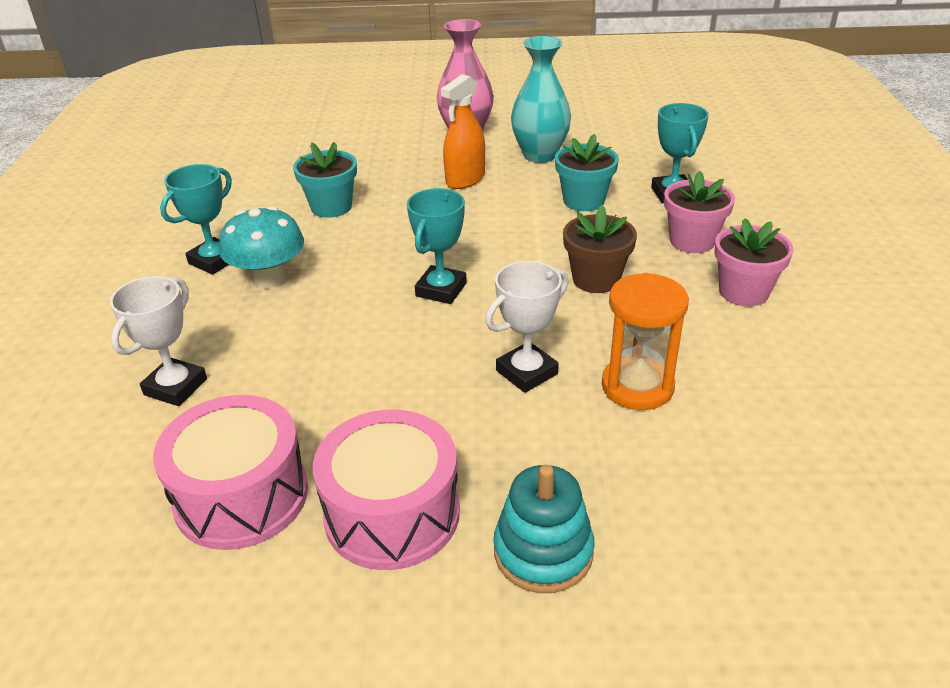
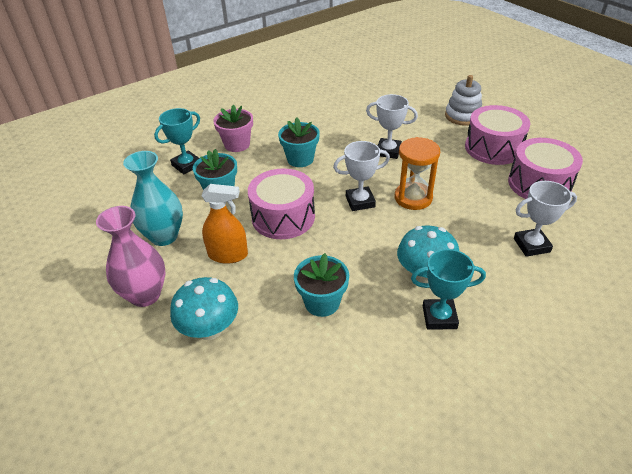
camera: 125 degrees left, 5 degrees up
turquoise trophy [407,188,467,304] -> white trophy [333,141,390,211]
turquoise stacking toy [494,465,595,593] -> white stacking toy [445,75,482,126]
brown flower pot [563,205,637,293] -> turquoise flower pot [278,118,320,167]
orange hourglass [602,273,689,410] -> orange hourglass moved to [395,137,440,210]
pink flower pot [714,218,794,307] -> none
none -> turquoise mushroom [170,277,238,340]
none -> pink drum [248,168,315,239]

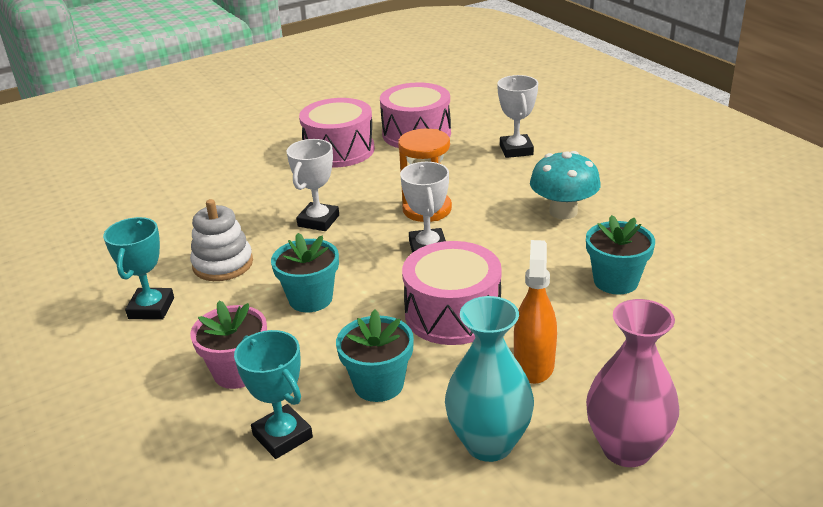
camera: 85 degrees left, 10 degrees down
turquoise mushroom [170,277,238,340] -> none
turquoise trophy [411,249,486,330] -> turquoise trophy moved to [103,217,174,320]
white stacking toy [445,75,482,126] -> white stacking toy moved to [190,199,253,281]

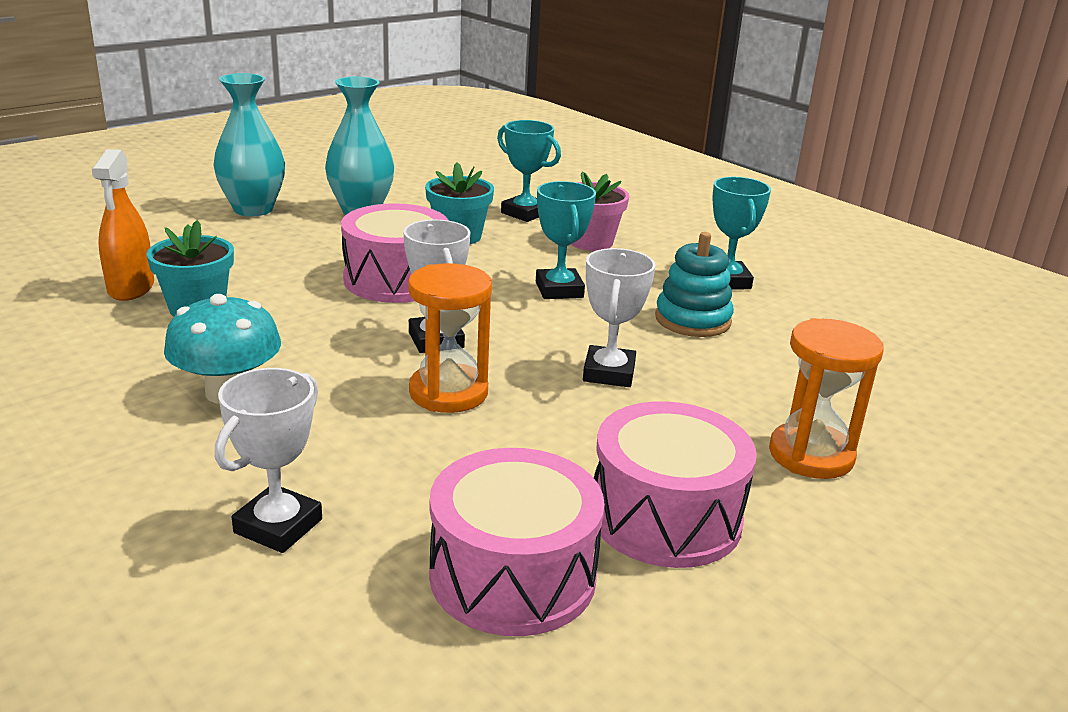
camera: 165 degrees right, 5 degrees down
white stacking toy [190,199,253,281] -> turquoise stacking toy [655,232,734,337]
turquoise flower pot [271,233,339,312] -> turquoise trophy [536,181,596,299]
white trophy [497,75,538,158] -> white trophy turned 45 degrees clockwise [215,368,322,553]
orange spray bottle [514,240,557,384] -> orange spray bottle moved to [92,149,154,301]
pink vase [586,299,679,467] -> turquoise vase [213,73,285,216]
none -> orange hourglass [769,318,883,479]

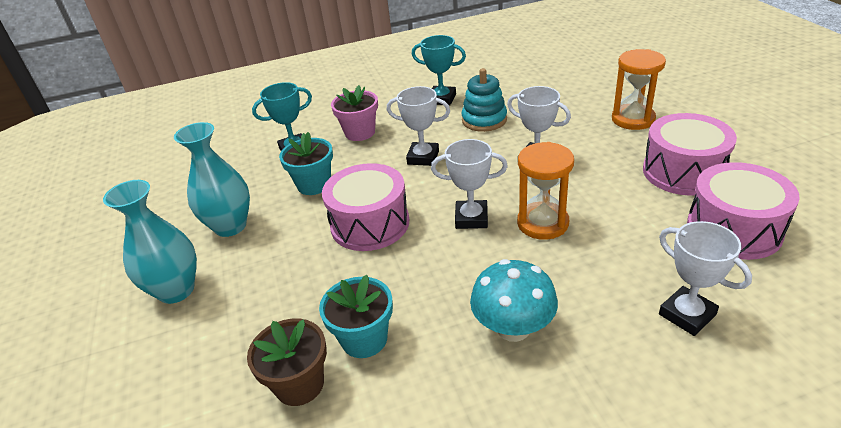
camera: 60 degrees left, 10 degrees up
orange spray bottle [92,149,154,301] -> brown flower pot [247,319,327,406]
turquoise trophy [536,181,596,299] -> white trophy [387,86,450,166]

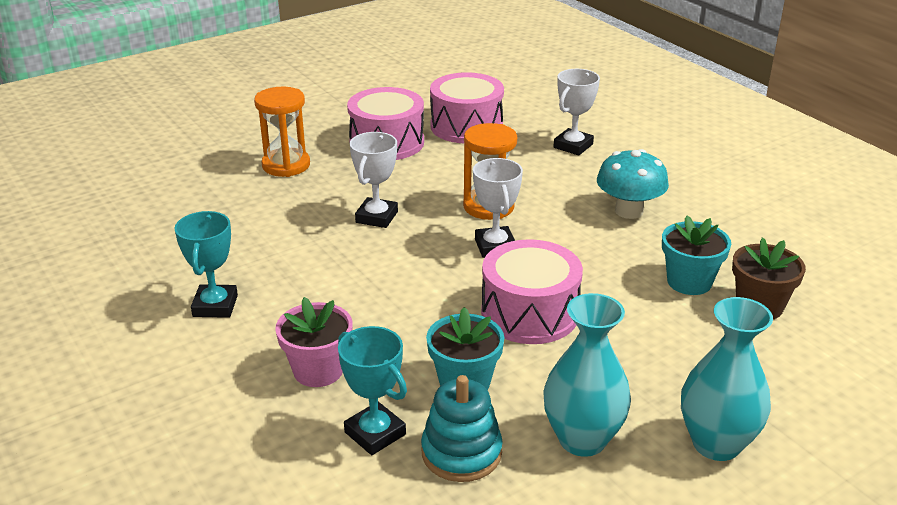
camera: 110 degrees left, 5 degrees down
white trophy [387,86,450,166] -> none
turquoise stacking toy [462,68,507,132] -> turquoise stacking toy moved to [421,375,502,482]

